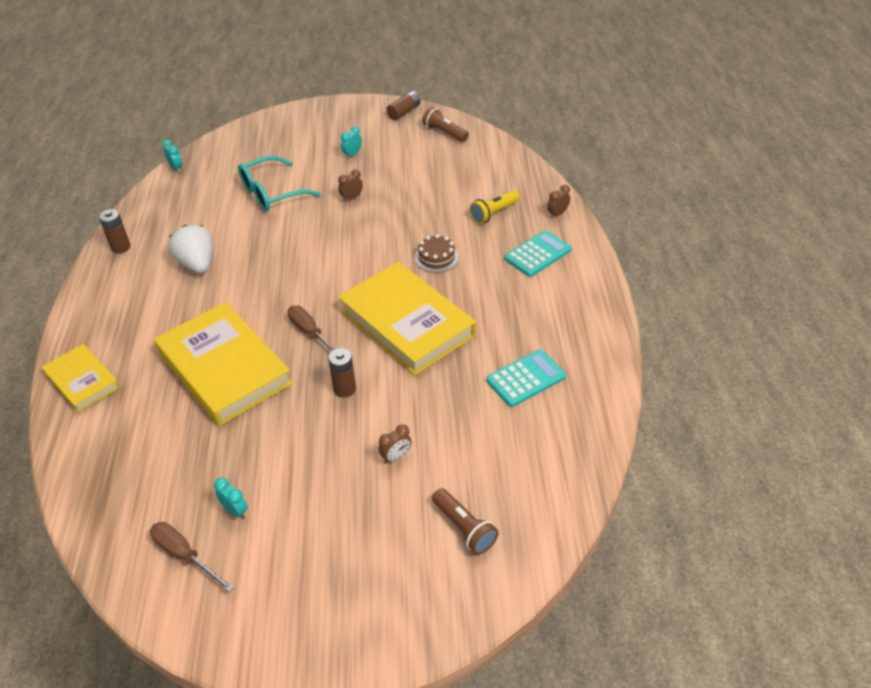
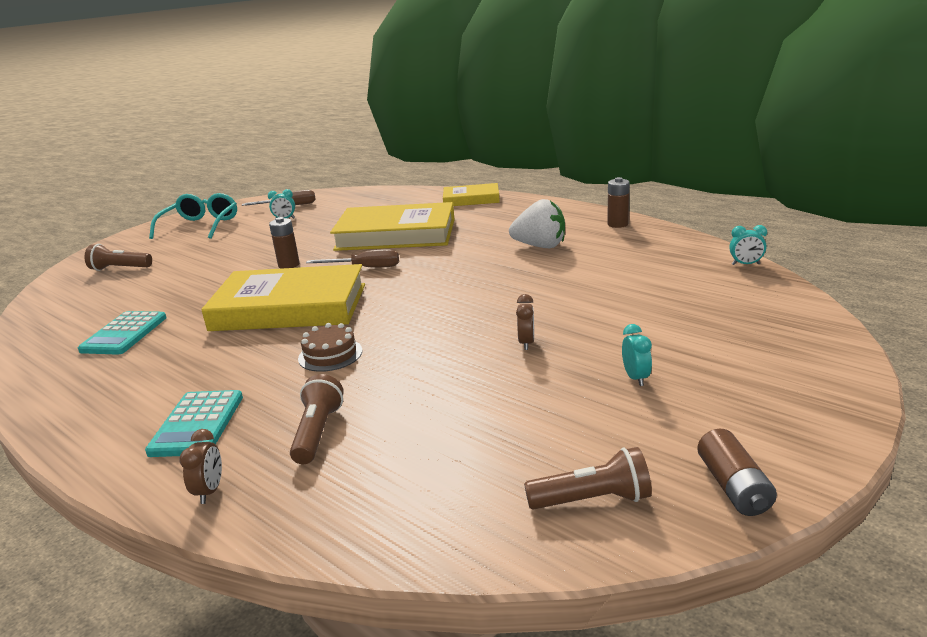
camera: 135 degrees right, 20 degrees down
turquoise glasses [238,156,321,211] -> turquoise glasses moved to [149,193,237,239]
brown clock [378,424,412,464] -> none
yellow flashlight [469,190,520,224] -> brown flashlight [290,374,344,464]

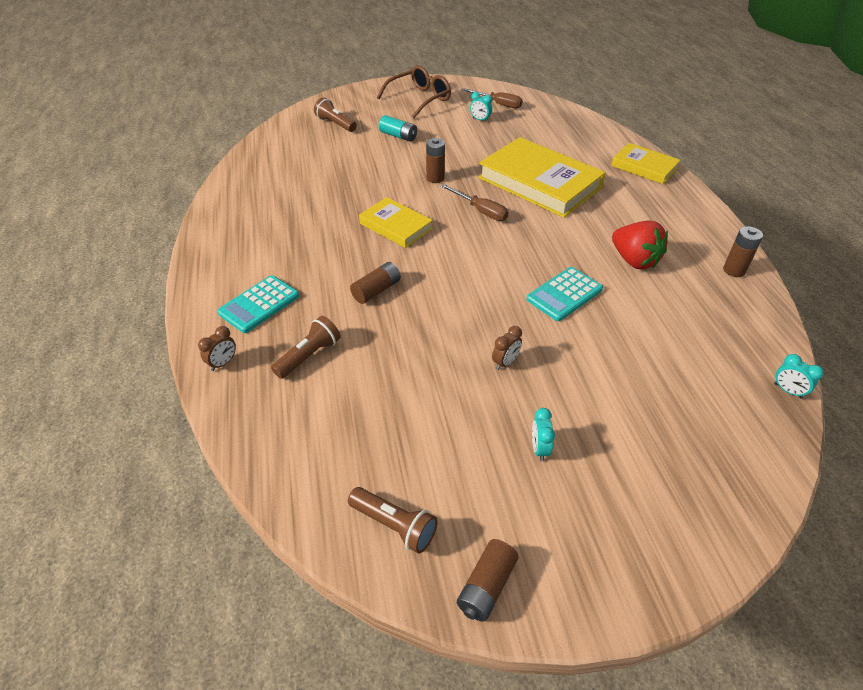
camera: 35 degrees right, 20 degrees up
turquoise calculator [78,311,167,355] -> turquoise calculator moved to [526,267,603,321]
turquoise glasses [149,193,237,239] -> brown glasses [377,65,451,119]
yellow book [201,264,365,331] -> yellow book [359,197,433,248], size x0.55
brown cake [298,323,362,372] -> brown battery [350,262,401,304]
white strawberry [509,199,565,248] -> red strawberry [612,221,668,270]
turquoise clock [622,324,652,386] -> turquoise clock turned 150 degrees clockwise [532,408,555,461]
none -> turquoise battery [379,115,417,142]

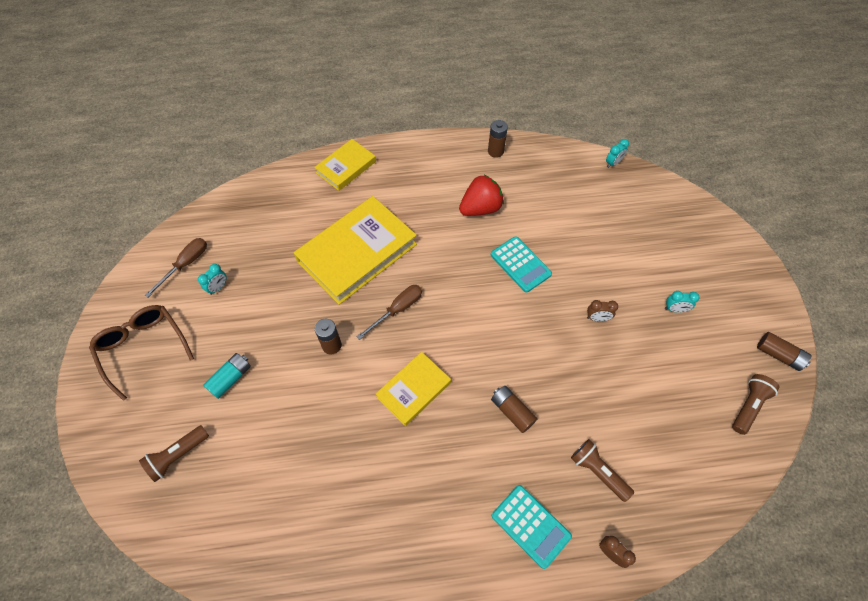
camera: 85 degrees left, 15 degrees up
brown clock [492,326,522,370] -> brown clock turned 135 degrees clockwise [587,300,618,321]

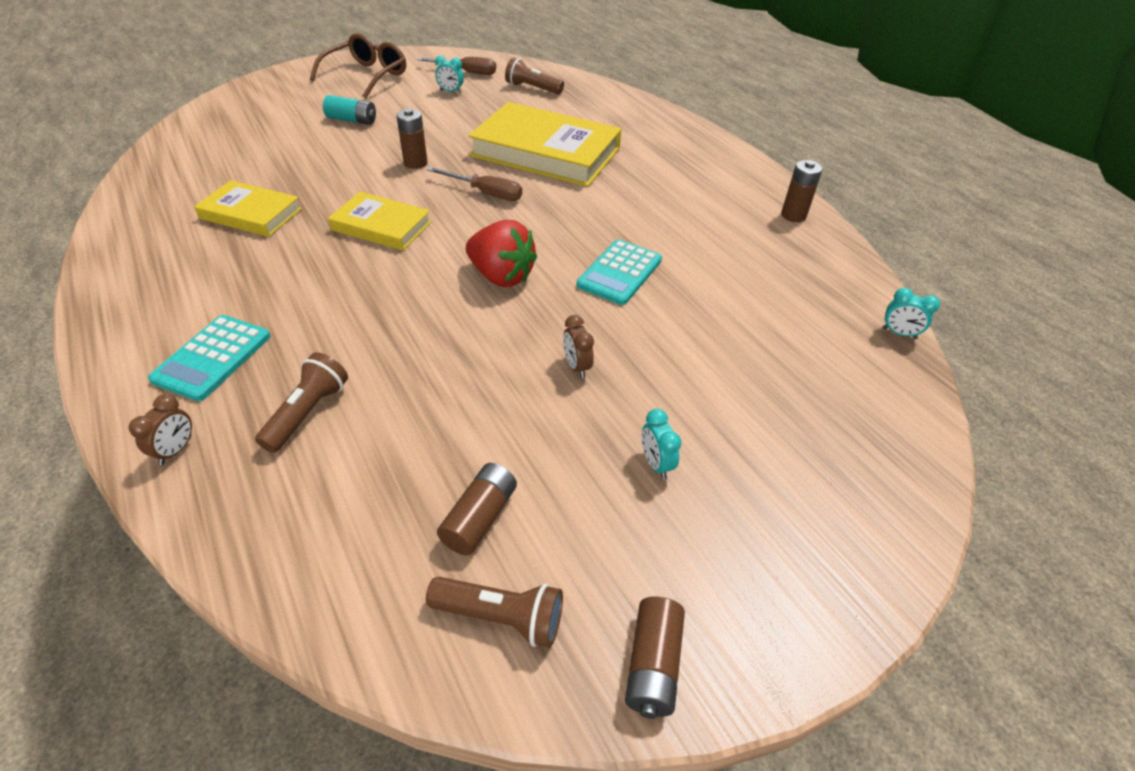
camera: 65 degrees right, 15 degrees down
brown flashlight [139,425,209,482] -> brown flashlight moved to [505,57,564,94]
yellow book [314,139,376,191] -> yellow book moved to [194,180,302,237]
red strawberry [459,175,504,216] -> red strawberry moved to [466,220,537,287]
brown battery [491,386,537,433] -> brown battery moved to [437,463,517,555]

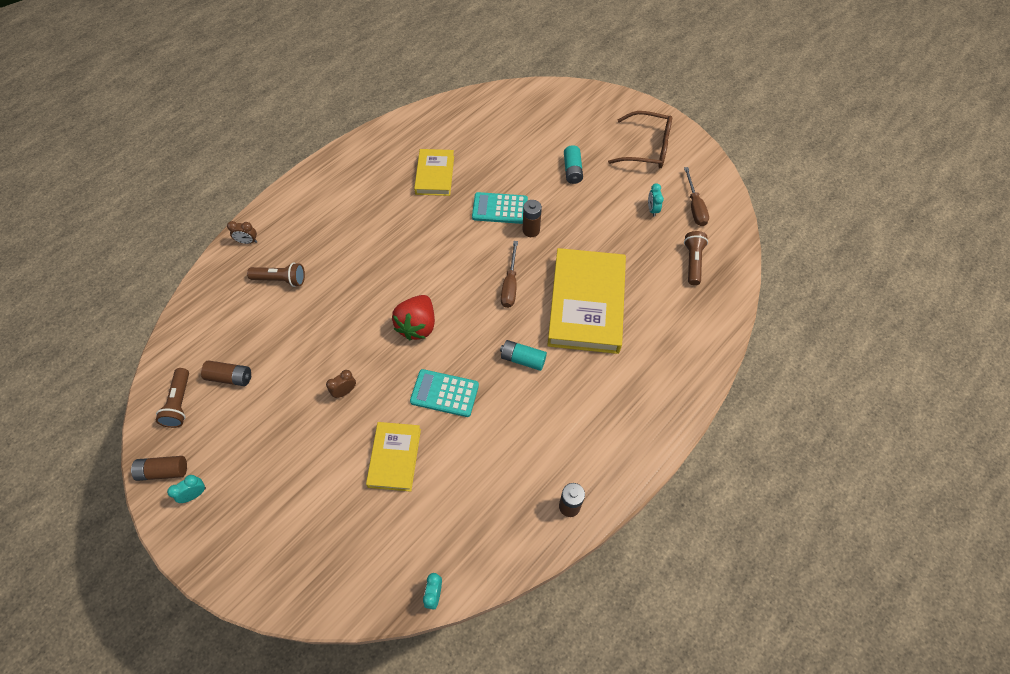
camera: 75 degrees right, 15 degrees up
turquoise calculator [148,315,271,401] -> turquoise calculator moved to [472,192,528,224]
yellow book [328,192,431,251] -> yellow book moved to [366,422,421,492]
turquoise clock [642,409,681,479] -> turquoise clock moved to [167,475,206,503]
none -> turquoise battery [500,340,547,371]

